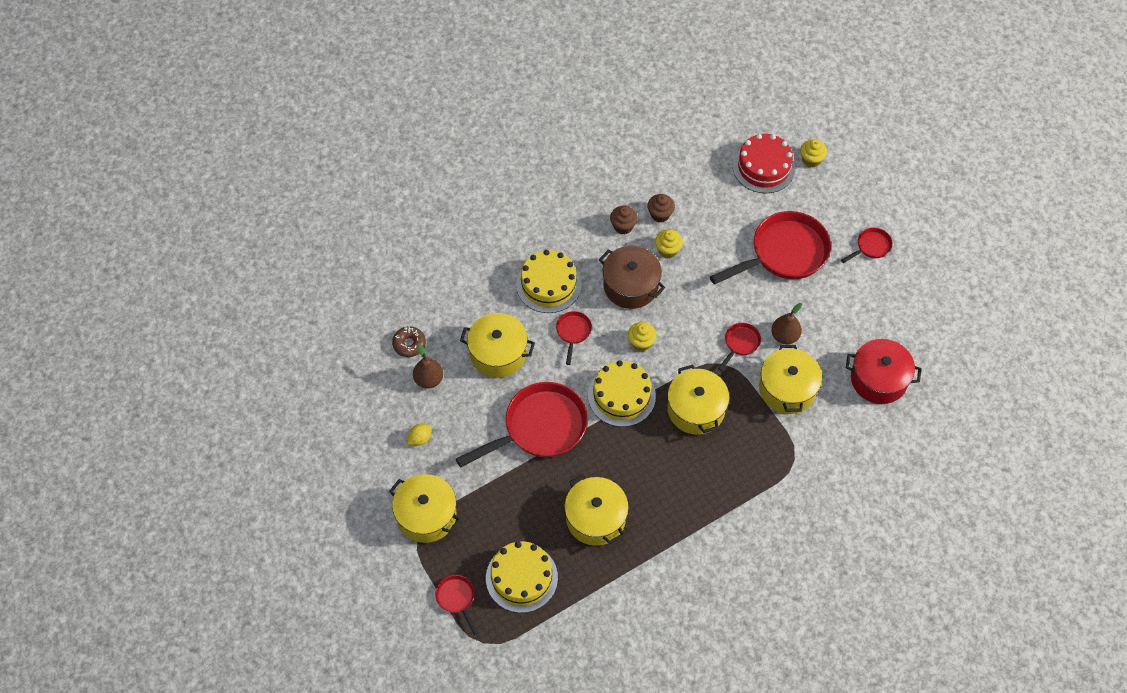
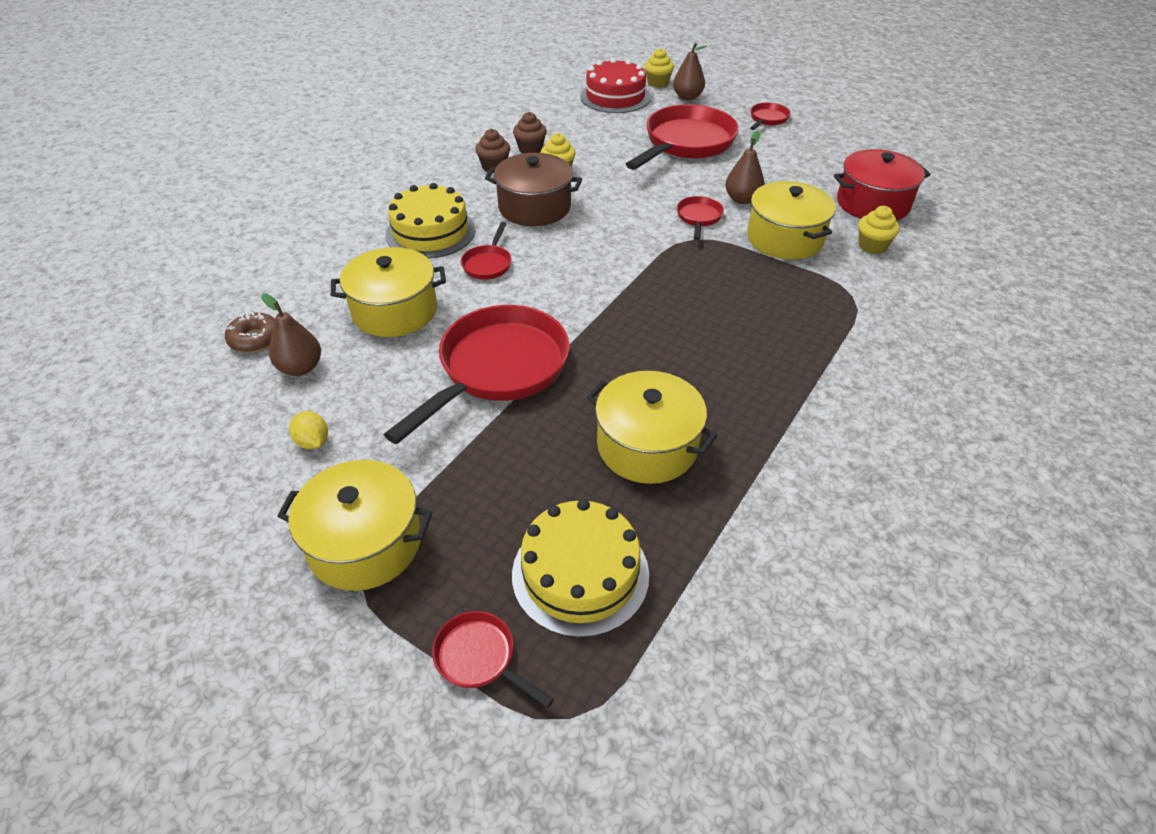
camera: 25 degrees left, 15 degrees down
yellow lemon [407,424,432,446] -> yellow lemon turned 60 degrees counterclockwise [289,411,328,449]
red pan [556,311,592,365] -> red pan turned 150 degrees counterclockwise [461,222,512,280]
yellow cake [588,360,656,427] -> none
yellow cupcake [628,322,657,351] -> yellow cupcake moved to [858,206,900,254]
yellow pot [667,365,729,435] -> none
none -> brown pear [673,43,707,100]

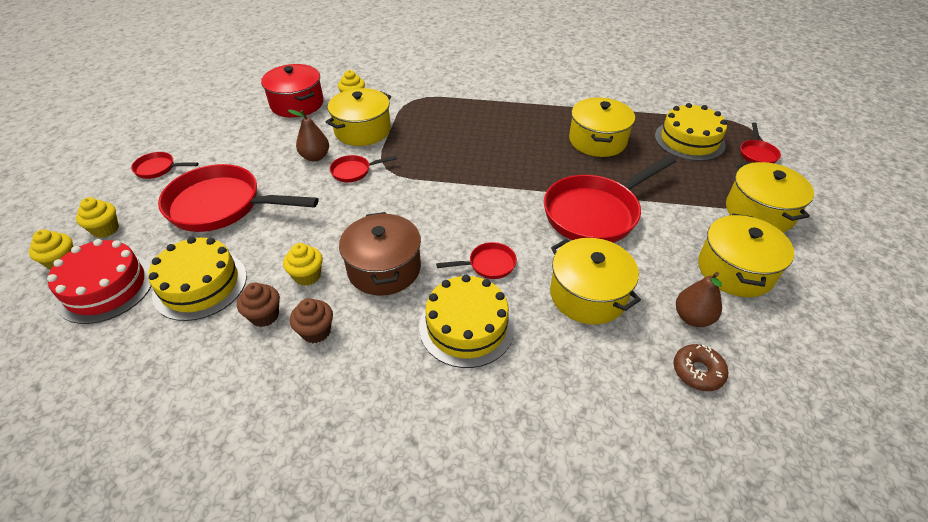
camera: 115 degrees left, 0 degrees up
yellow lemon [289,411,328,449] -> yellow pot [698,214,794,297]
red pan [384,305,569,444] -> red pan turned 45 degrees counterclockwise [544,155,676,243]
brown pear [673,43,707,100] -> yellow cupcake [76,197,119,238]
none -> yellow cake [148,237,247,321]

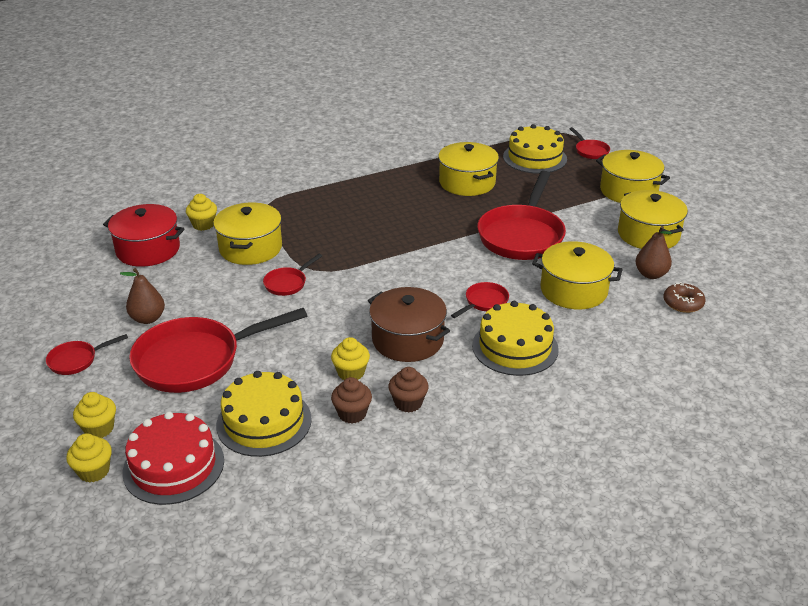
camera: 35 degrees left, 10 degrees down
brown pear [288,110,329,162] -> brown pear moved to [120,268,165,324]

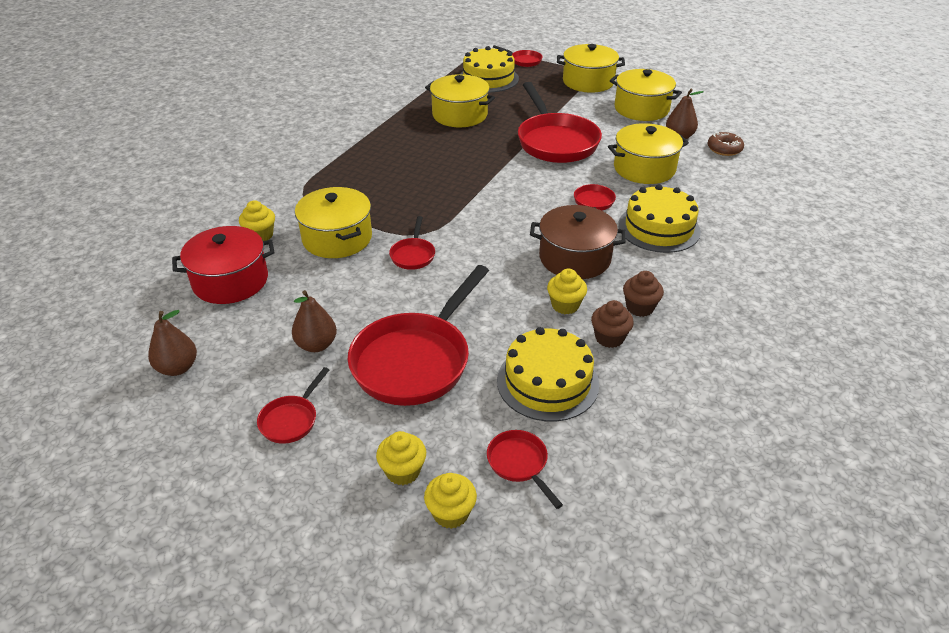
camera: 35 degrees left, 5 degrees up
red cake [122,411,224,505] -> red pan [487,430,563,509]
none -> brown pear [148,310,197,376]

